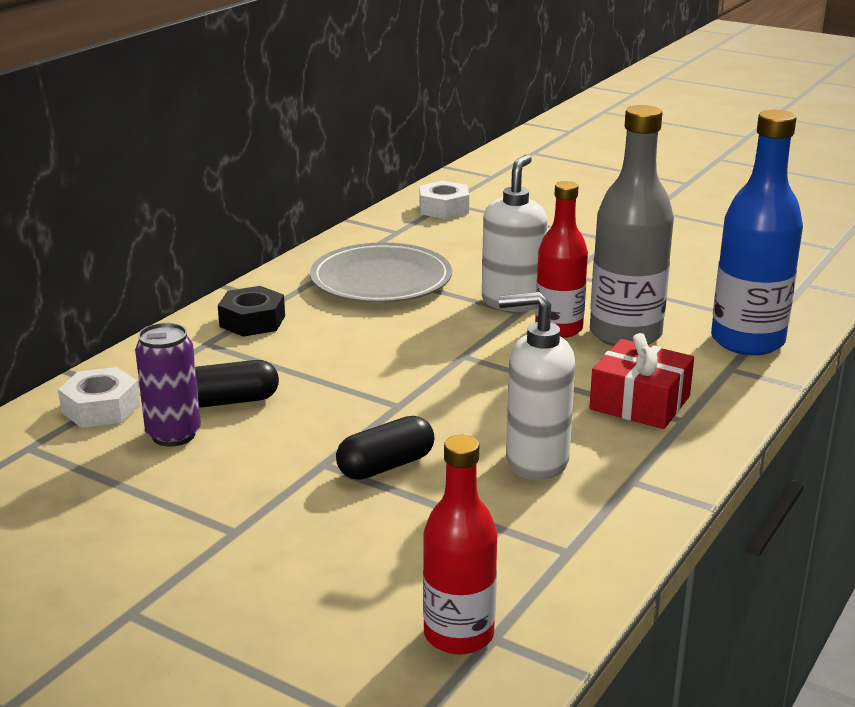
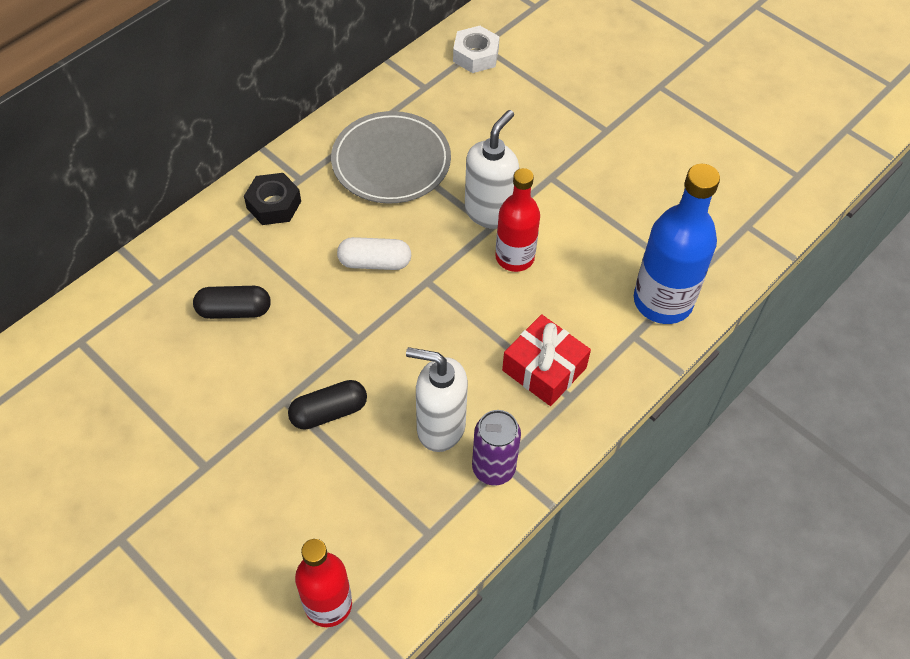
camera: 10 degrees right, 30 degrees up
white nut [58,367,140,428] -> none
purple can [135,323,201,447] -> purple can moved to [472,410,521,486]
grey bottle [590,105,674,346] -> none
none -> white capsule [337,237,411,270]

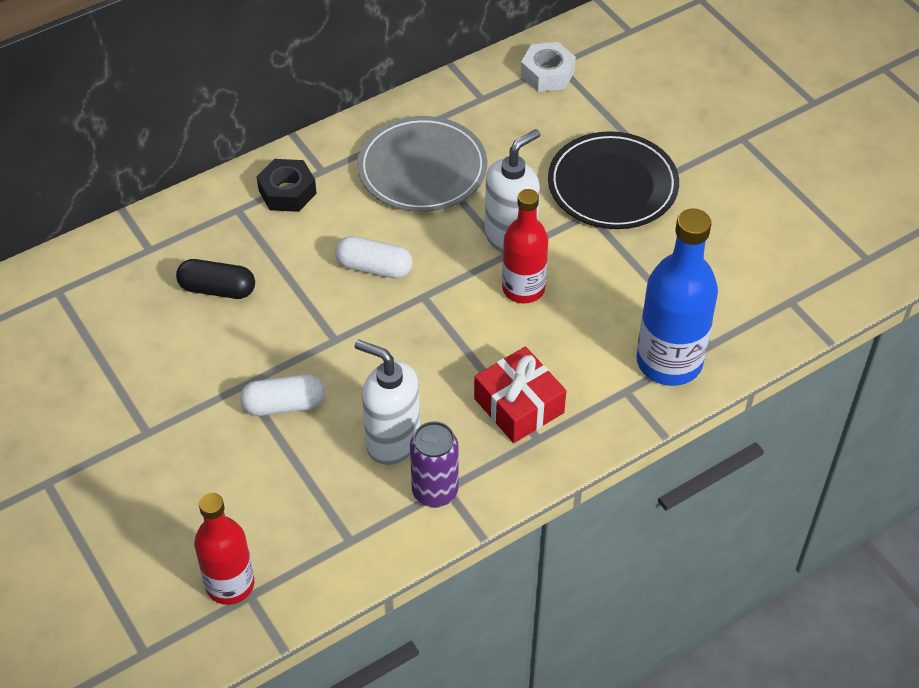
camera: 15 degrees right, 5 degrees down
black capsule [288,380,367,430] -> white capsule [240,374,325,416]
none -> black plate [548,131,679,229]

